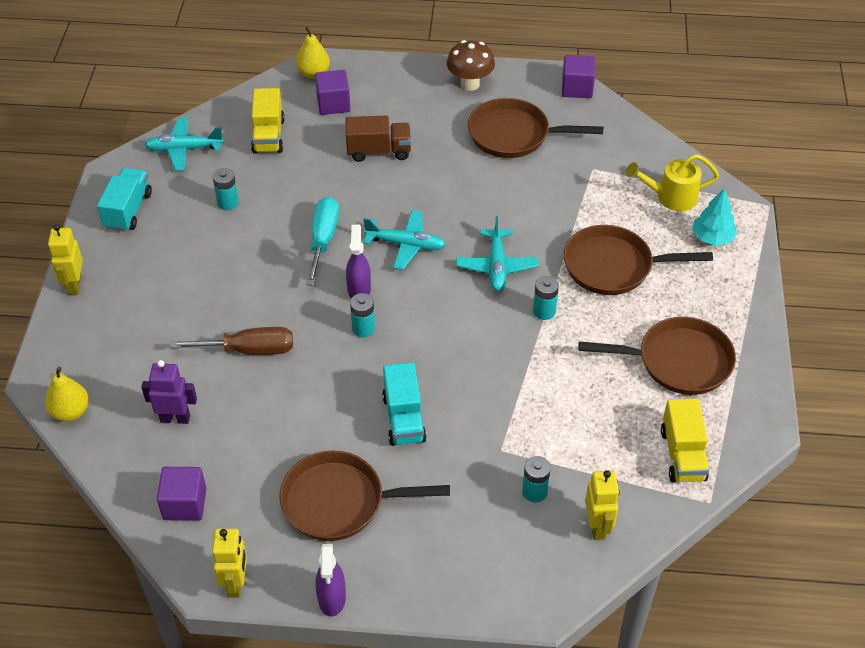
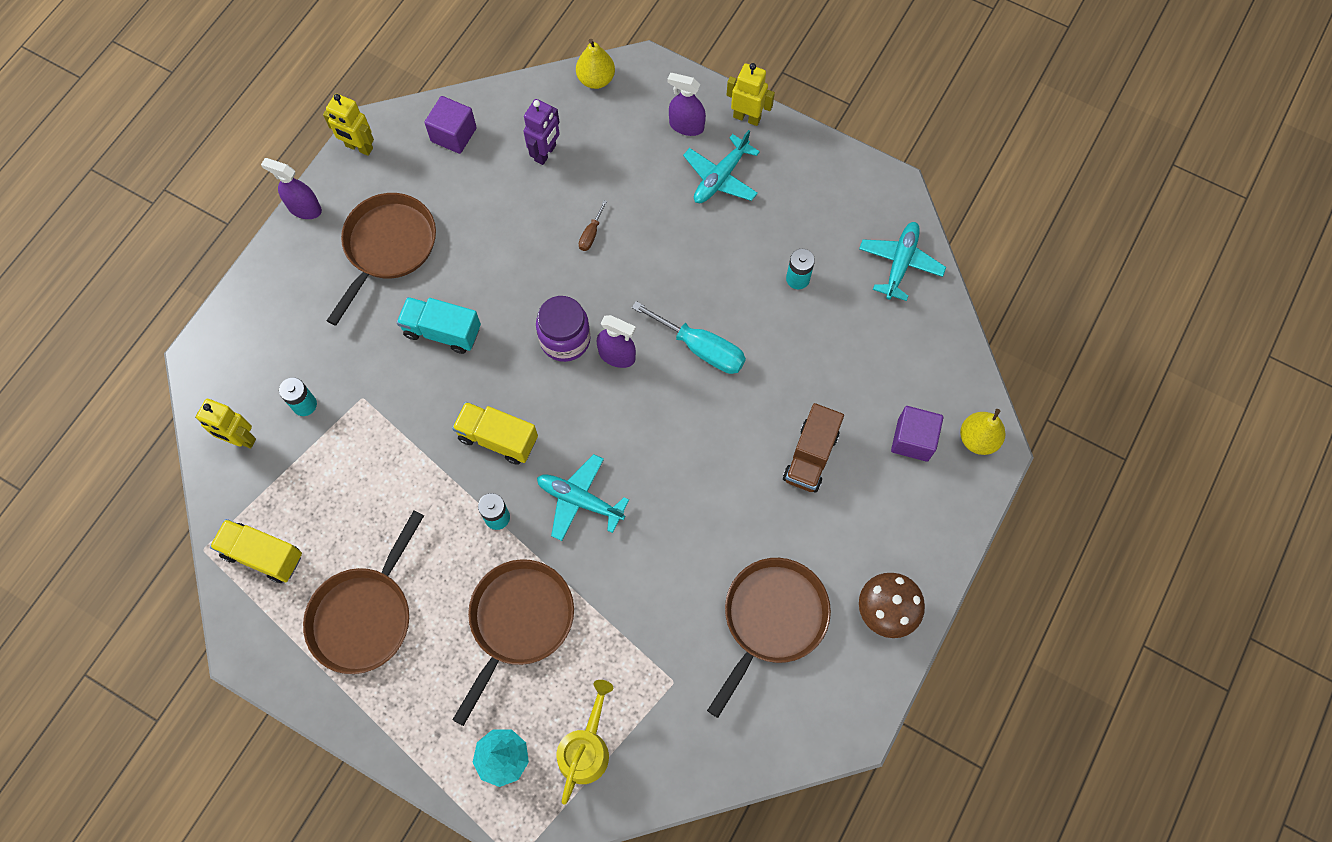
camera: 115 degrees right, 20 degrees up
turquoise truck [97,168,152,232] -> none
brown screwdriver [170,327,293,355] -> brown screwdriver [579,200,607,251], size x0.48
yellow truck [251,88,285,154] -> yellow truck moved to [452,402,538,465]
turquoise battery [350,293,375,337] -> purple jar [536,296,591,362]
turquoise plane [363,210,446,270] -> turquoise plane moved to [683,130,760,203]
purple cube [562,55,595,98] -> none
none -> purple spray bottle [668,73,706,136]

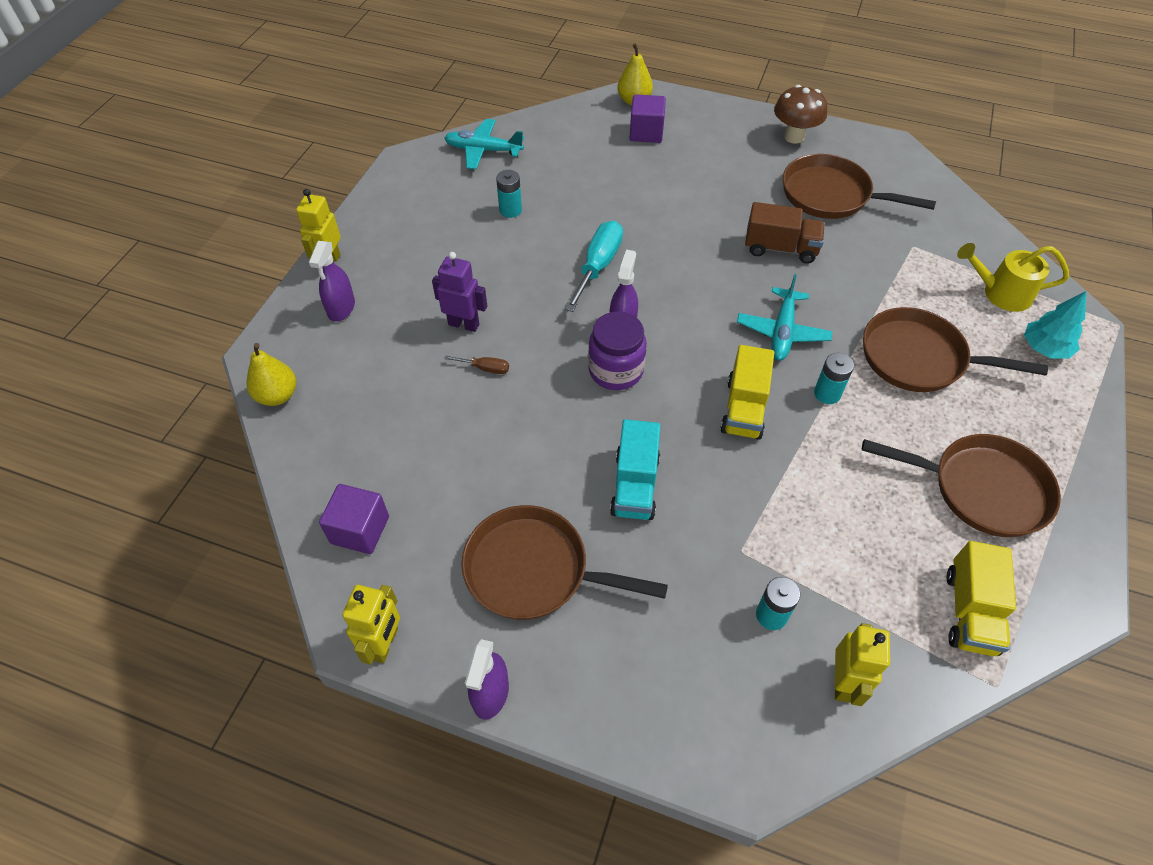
camera: 100 degrees left, 15 degrees down
purple robot [523,99,560,165] -> purple robot moved to [432,252,487,332]
turquoise plane [683,130,760,203] -> none
brown truck [783,403,844,492] -> brown truck moved to [745,202,825,264]

